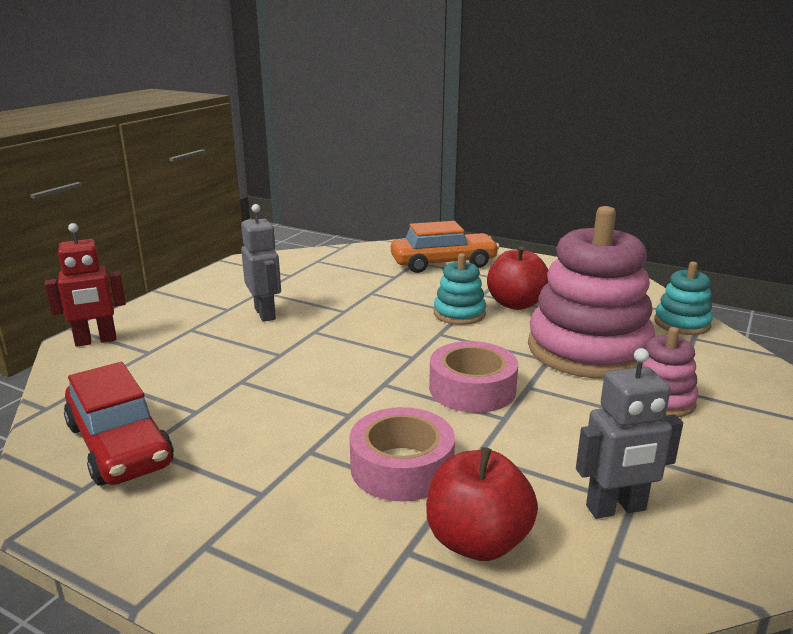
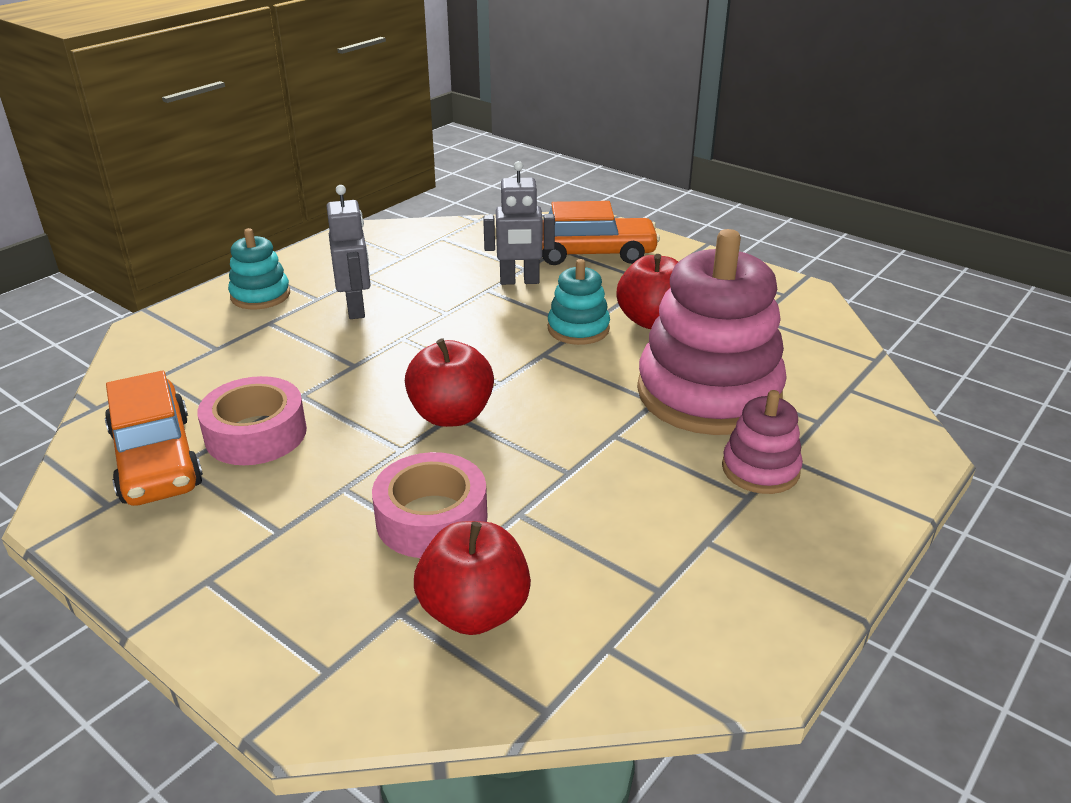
camera: 10 degrees right, 10 degrees up
red robot [45,223,126,347] -> none
red car [64,362,174,486] -> orange car [105,371,203,506]
pink tape [429,341,518,413] -> pink tape moved to [197,376,307,465]
grey robot [576,348,683,519] -> grey robot moved to [483,161,555,285]
turquoise stacking toy [654,262,713,335] -> turquoise stacking toy moved to [228,228,290,309]
none -> red apple [405,338,494,427]

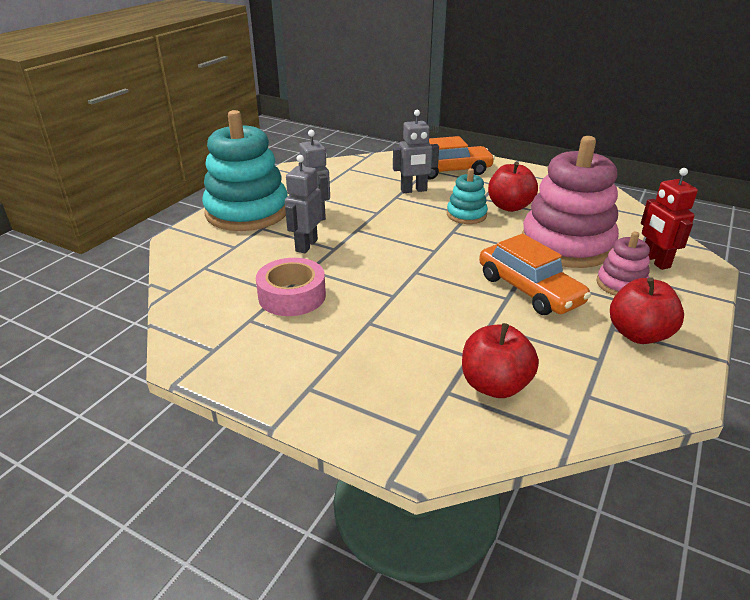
camera: 10 degrees left, 0 degrees up
orange car [105,371,203,506] -> orange car moved to [479,234,591,315]
turquoise stacking toy [228,228,290,309] -> turquoise stacking toy [202,110,287,231], size x2.08
pink tape [372,452,488,558] -> none
red apple [405,338,494,427] -> red apple moved to [610,277,684,344]
none -> grey robot [285,155,322,253]
none -> red robot [641,168,698,270]

